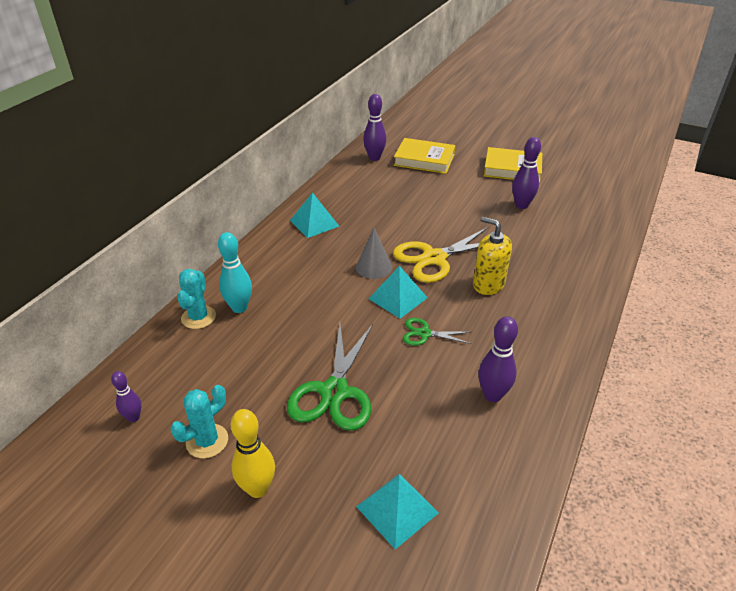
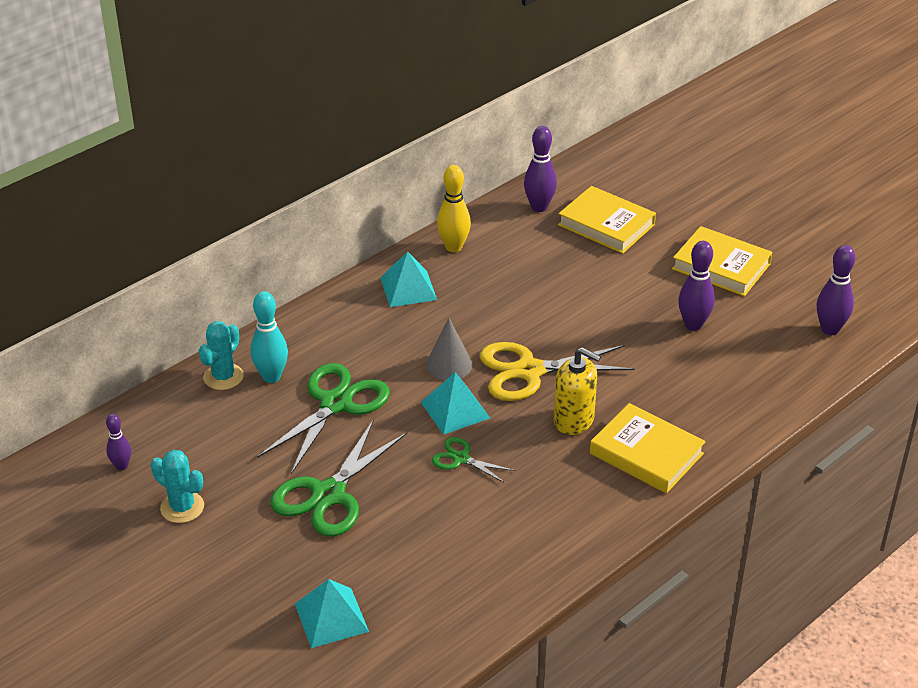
camera: 20 degrees right, 0 degrees up
turquoise cactus [171,385,228,459] -> turquoise cactus turned 60 degrees clockwise [151,450,204,523]
yellow bowling pin [231,409,275,498] -> yellow bowling pin moved to [437,165,471,252]
yellow soap dispenser [473,217,512,295] -> yellow soap dispenser turned 150 degrees clockwise [554,347,601,435]
purple bowling pin [478,316,518,402] -> purple bowling pin moved to [817,245,855,335]
none -> green scissors [257,363,390,474]
none -> yellow book [590,403,705,493]

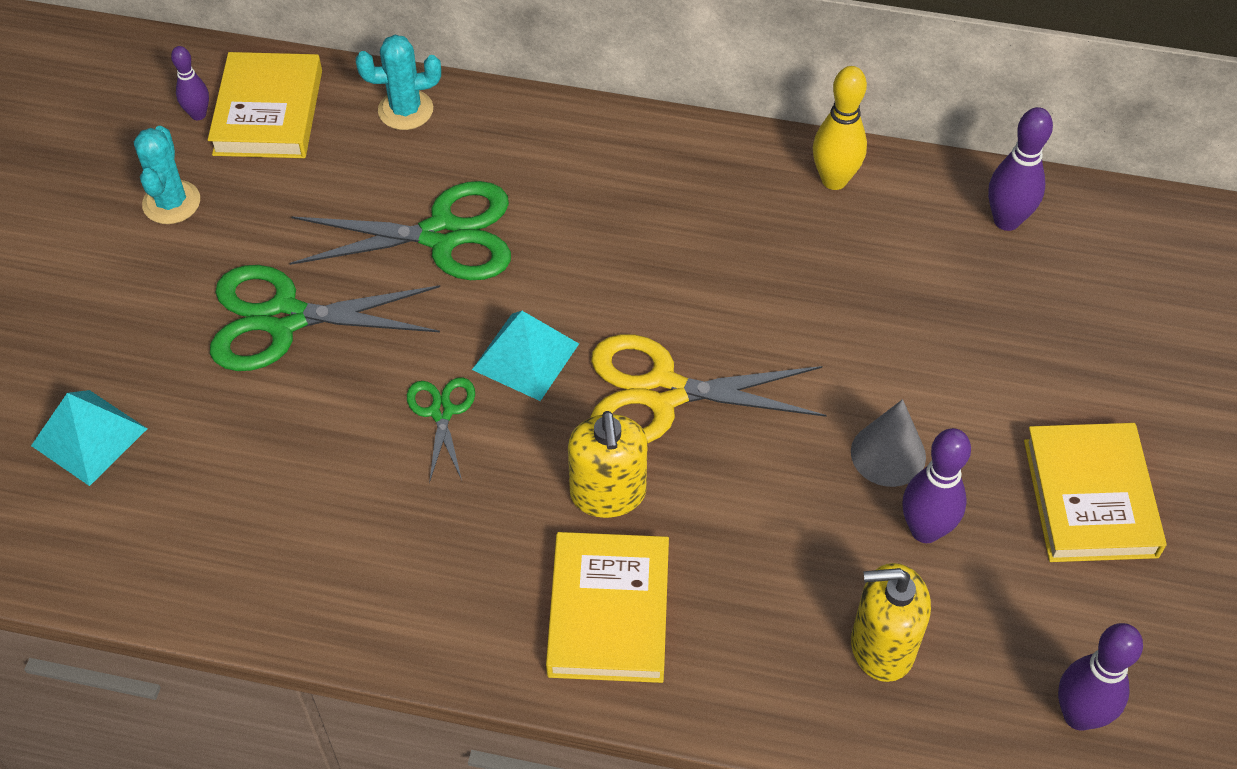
camera: 55 degrees right, 15 degrees up
turquoise bowling pin [250,291,288,383] -> none
turquoise pyramid [380,251,437,307] -> none
grey cone [426,318,472,380] -> grey cone moved to [851,399,926,487]
yellow scissors [480,342,634,401] -> yellow scissors turned 45 degrees counterclockwise [590,334,827,444]
yellow book [558,186,656,254] -> yellow book moved to [208,52,322,158]
none -> yellow soap dispenser [851,563,931,682]

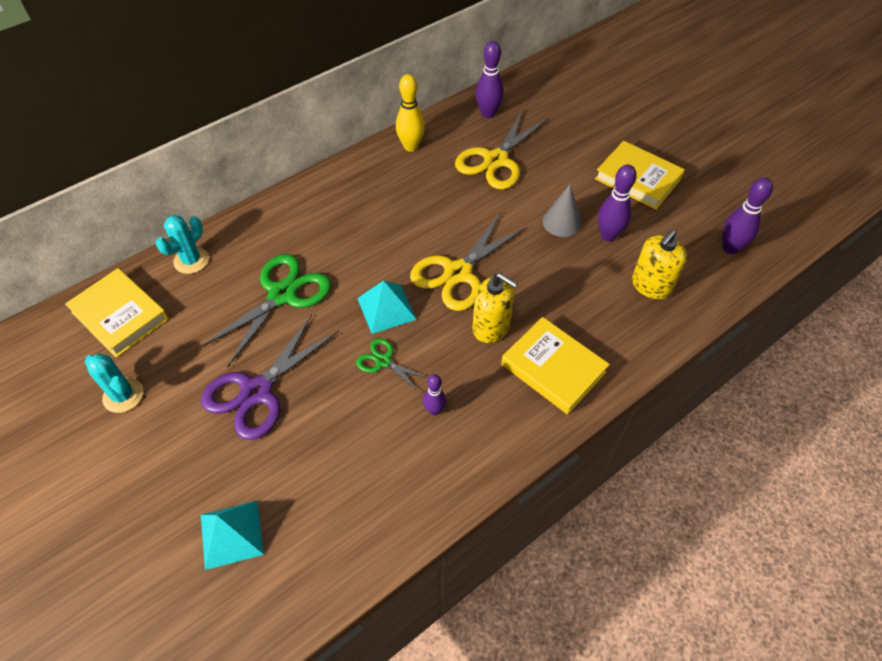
camera: 50 degrees left, 0 degrees up
purple bowling pin [171,46,209,120] -> purple bowling pin moved to [423,374,446,416]
green scissors [210,265,440,371] -> purple scissors [201,314,339,440]
none -> yellow scissors [455,110,549,189]

